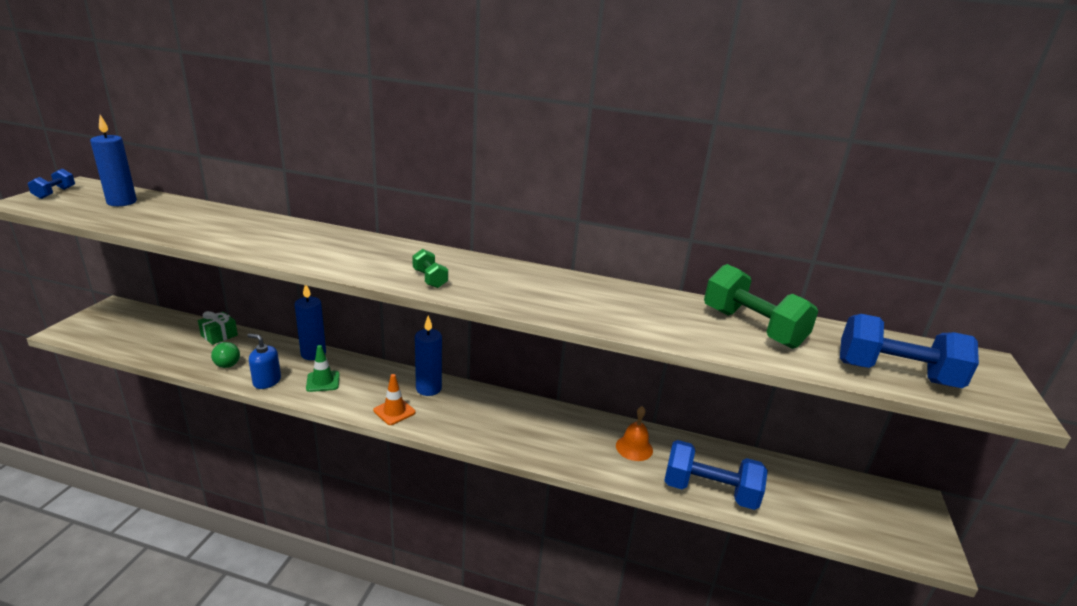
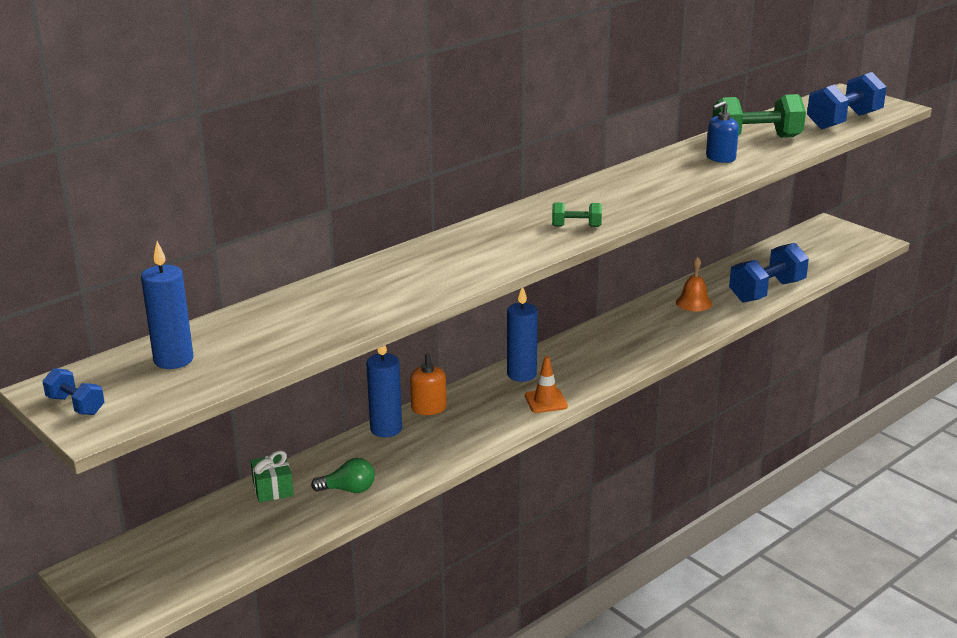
camera: 55 degrees left, 0 degrees up
blue soap dispenser [247,333,281,389] -> blue soap dispenser moved to [706,101,739,163]
green traffic cone [306,345,340,392] -> none
none -> orange soap dispenser [410,353,447,415]

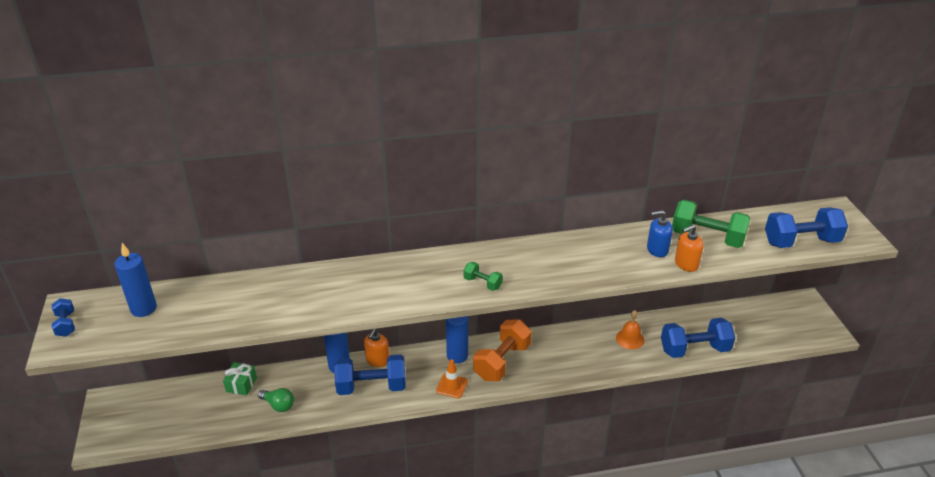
camera: 30 degrees right, 10 degrees up
none -> blue dumbbell [334,355,406,395]
none -> orange dumbbell [473,319,532,381]
none -> orange soap dispenser [675,225,704,272]

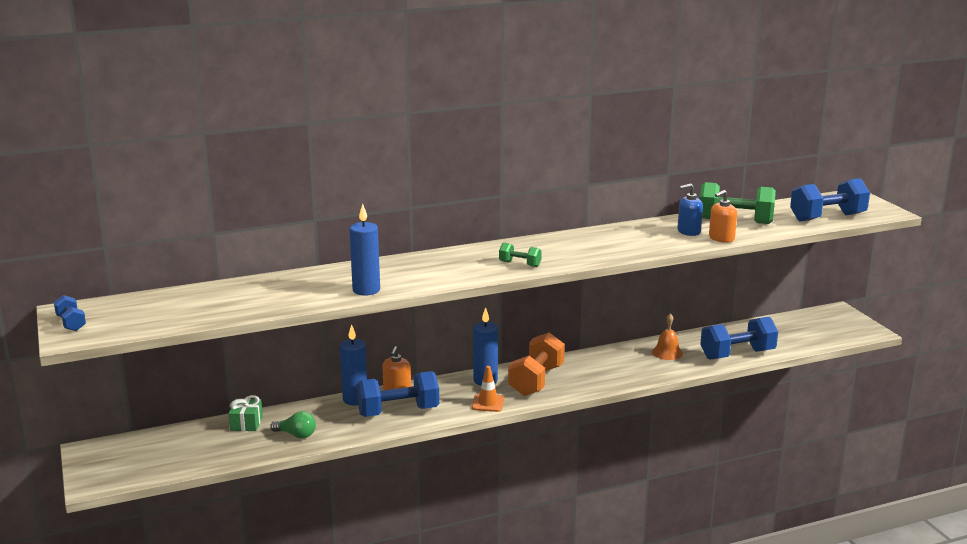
camera: 10 degrees left, 15 degrees down
blue candle [114,243,157,317] -> blue candle moved to [350,204,380,295]

